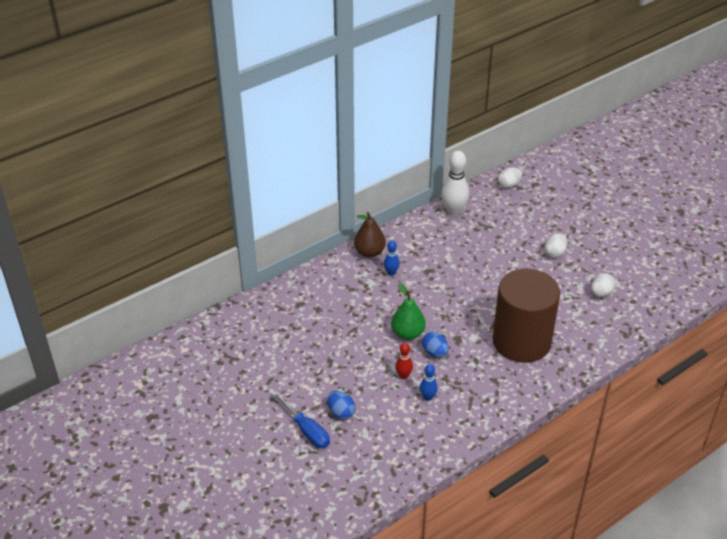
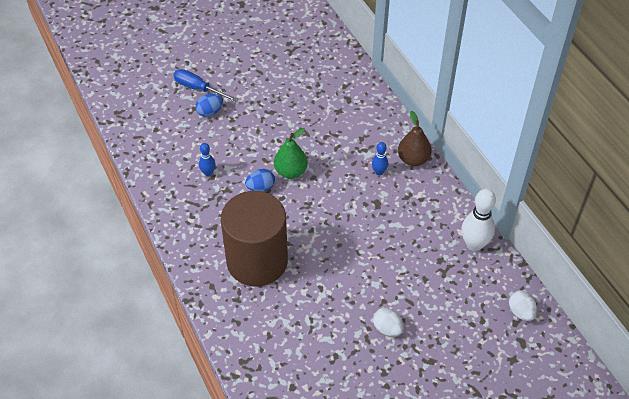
camera: 100 degrees right, 10 degrees up
blue screwdriver [271,391,330,448] -> blue screwdriver turned 60 degrees clockwise [174,69,237,102]
red bowling pin [395,343,413,379] -> none
white egg [591,273,616,297] -> none

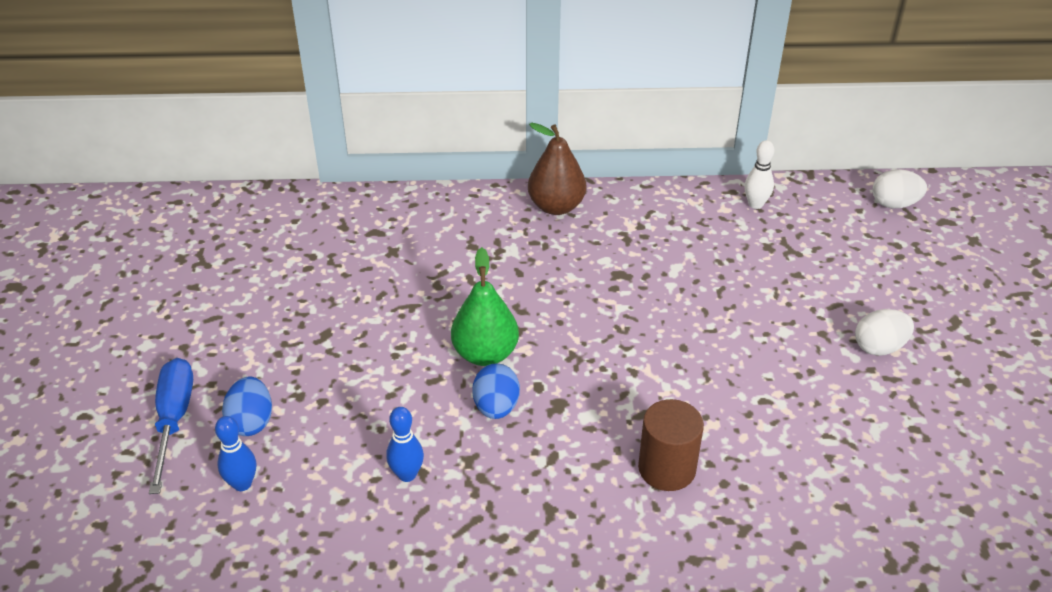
camera: 65 degrees left, 10 degrees down
blue screwdriver [174,69,237,102] -> blue screwdriver turned 120 degrees clockwise [149,358,193,494]
brown cylinder [221,191,288,287] -> brown cylinder [638,399,704,491], size x0.46
blue bowling pin [372,142,388,175] -> blue bowling pin moved to [215,416,256,491]
white bowling pin [461,189,496,251] -> white bowling pin [744,140,774,209], size x0.54

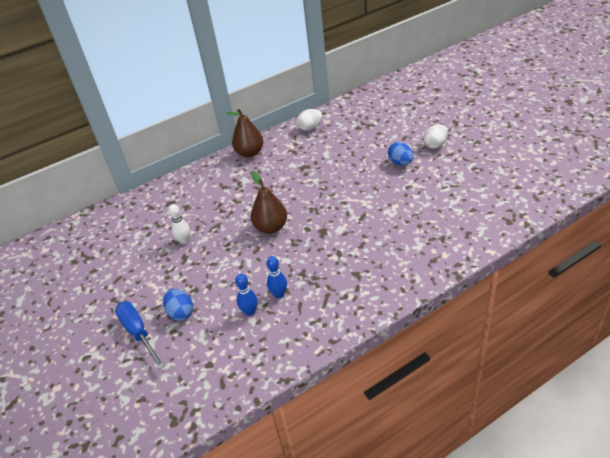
camera: 25 degrees left, 0 degrees up
blue bowling pin [215,416,256,491] -> blue bowling pin moved to [235,274,258,316]
green pear [451,247,519,366] -> brown pear [251,172,287,234]
blue egg [472,363,520,419] -> blue egg moved to [388,142,413,165]
brown cylinder [638,399,704,491] -> none
white bowling pin [744,140,774,209] -> white bowling pin moved to [168,204,190,244]
white egg [873,169,927,209] -> white egg moved to [297,109,322,131]

